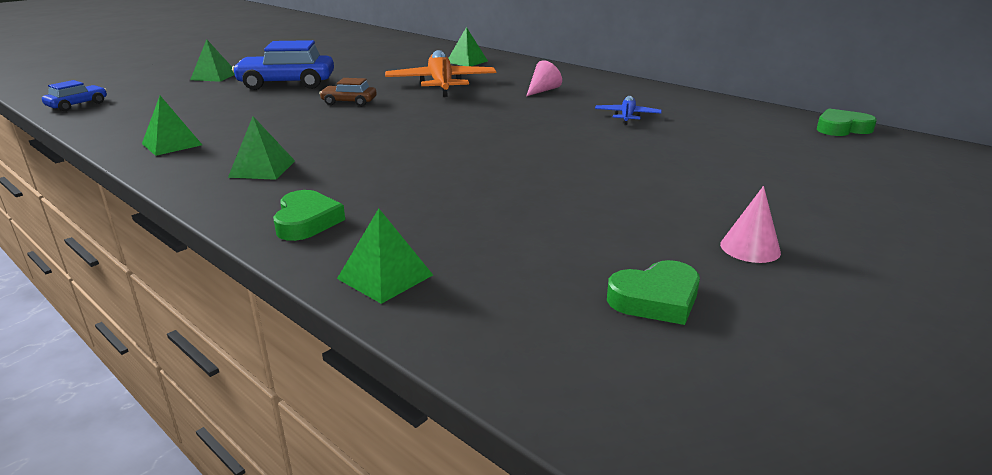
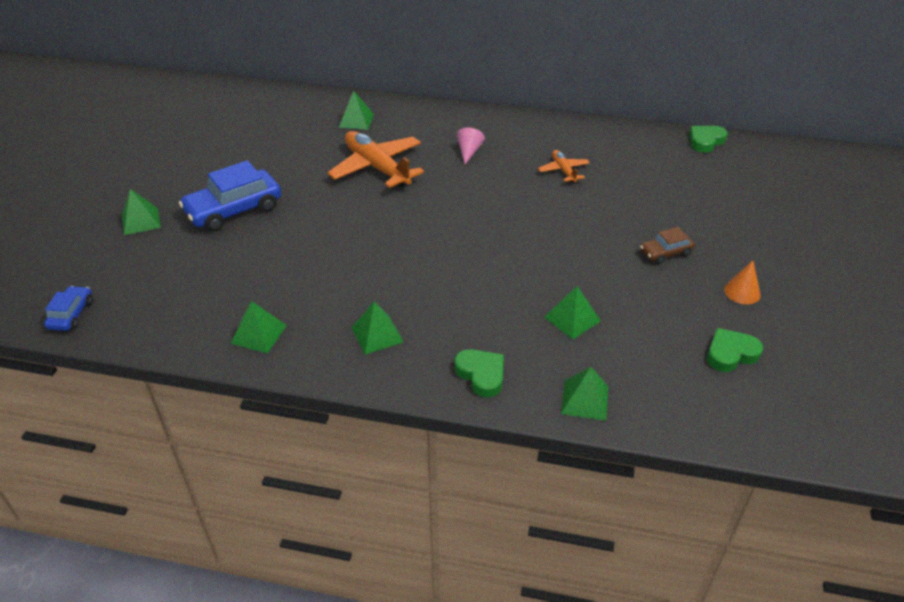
camera: 30 degrees left, 15 degrees up
brown car [319,78,377,106] -> brown car moved to [640,227,695,264]
blue plane [595,96,662,125] -> orange plane [538,150,590,183]
green heart [607,260,700,325] -> green heart turned 150 degrees counterclockwise [707,328,763,372]
pink cone [720,186,781,263] -> orange cone [724,261,761,304]
none -> green pyramid [544,286,601,340]

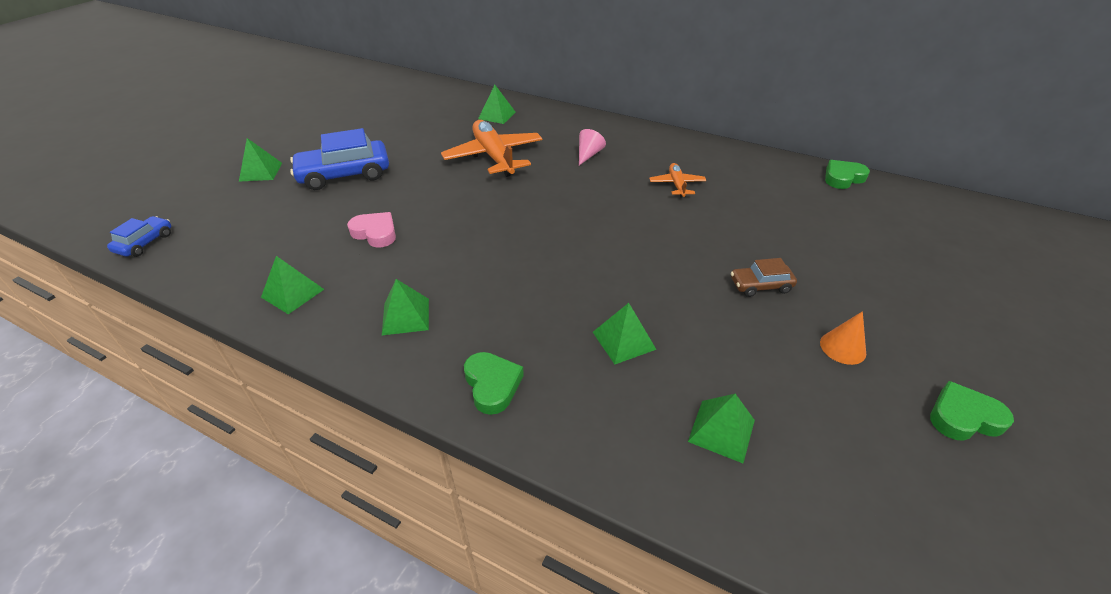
camera: 15 degrees right, 0 degrees up
green pyramid [561,367,609,421] -> green pyramid moved to [688,394,755,463]
green heart [707,328,763,372] -> green heart moved to [930,381,1014,441]
none -> pink heart [347,212,396,248]

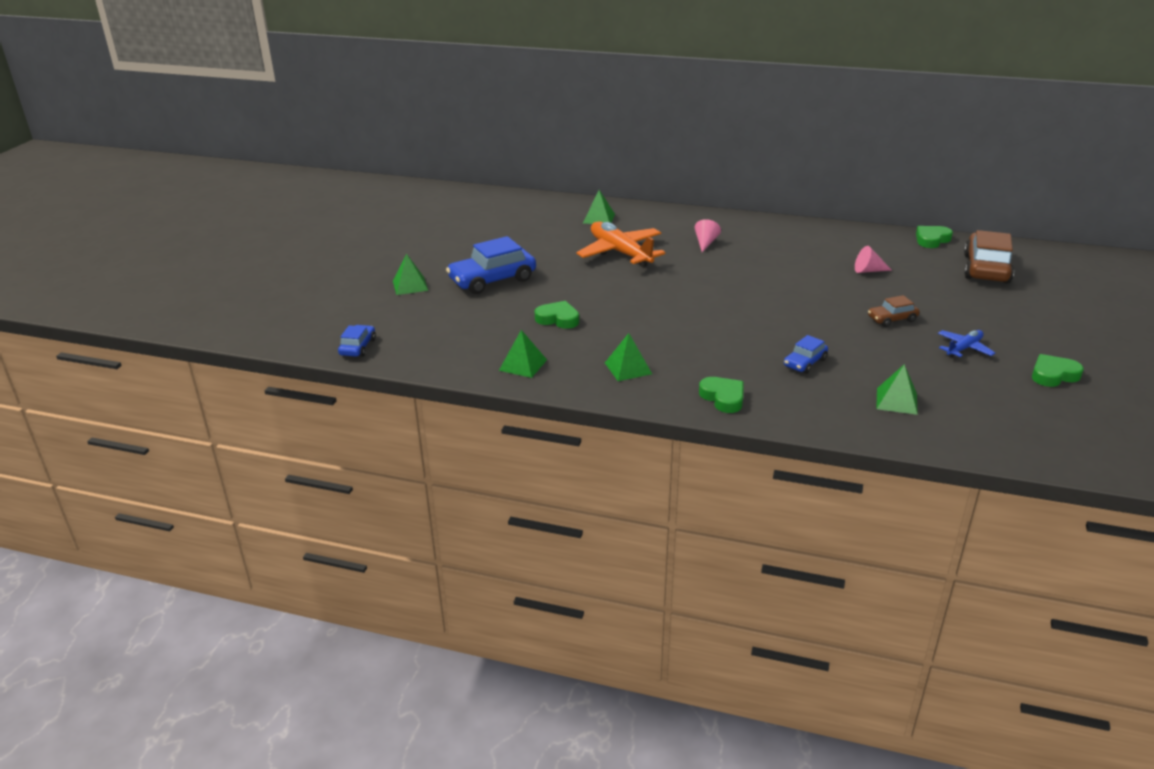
camera: 10 degrees left, 10 degrees down
pink heart [347,212,396,248] -> green heart [535,301,579,329]
green pyramid [593,303,657,364] -> blue car [784,335,828,374]
orange plane [649,163,706,198] -> none
orange cone [820,311,866,365] -> blue plane [938,330,995,357]
none -> pink cone [855,246,892,273]
none -> brown car [964,230,1014,284]

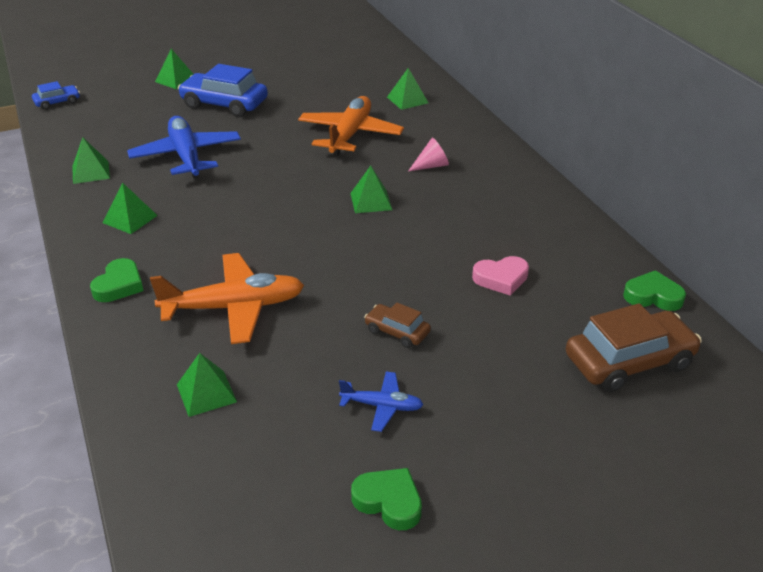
camera: 50 degrees right, 5 degrees up
green heart [535,301,579,329] -> blue plane [127,116,241,178]
blue car [784,335,828,374] -> orange plane [150,253,304,344]
pink cone [855,246,892,273] -> pink heart [472,256,529,296]
none -> green pyramid [350,166,392,213]

